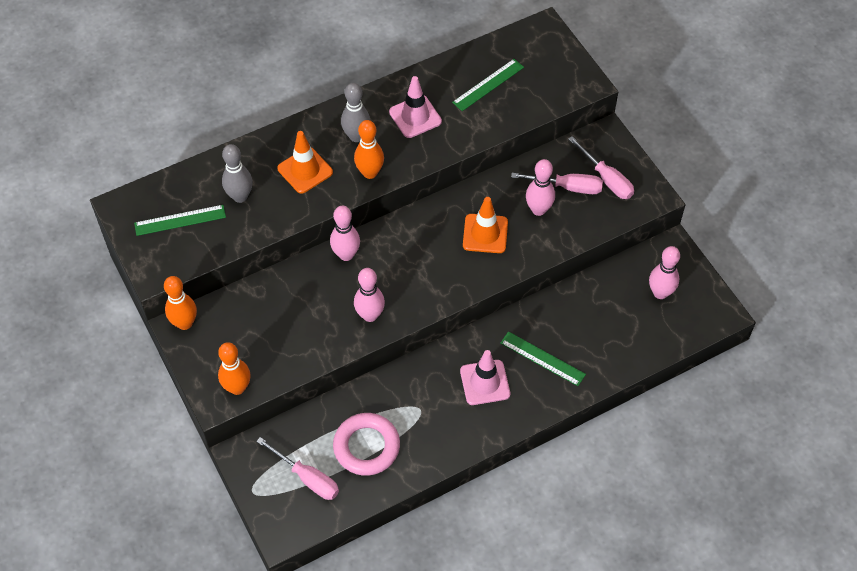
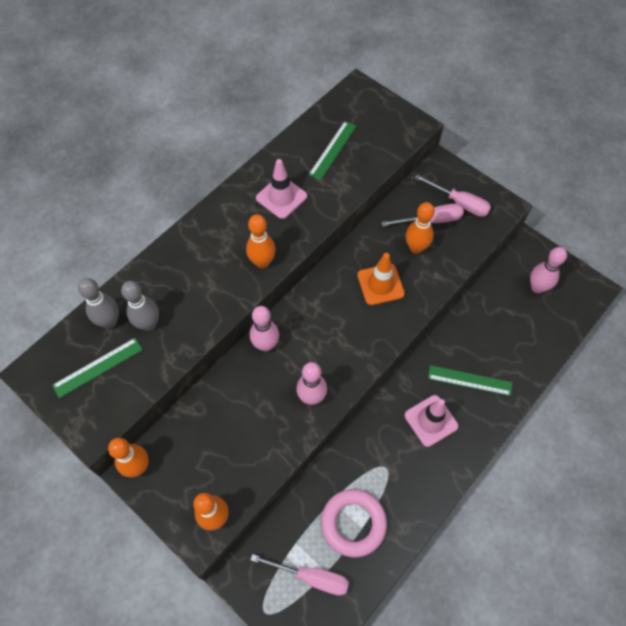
camera: 20 degrees left, 5 degrees up
orange traffic cone [277,131,333,194] -> none
grey bowling pin [341,83,370,142] -> grey bowling pin moved to [78,278,119,328]
pink bowling pin [526,159,555,216] -> orange bowling pin [406,202,435,254]

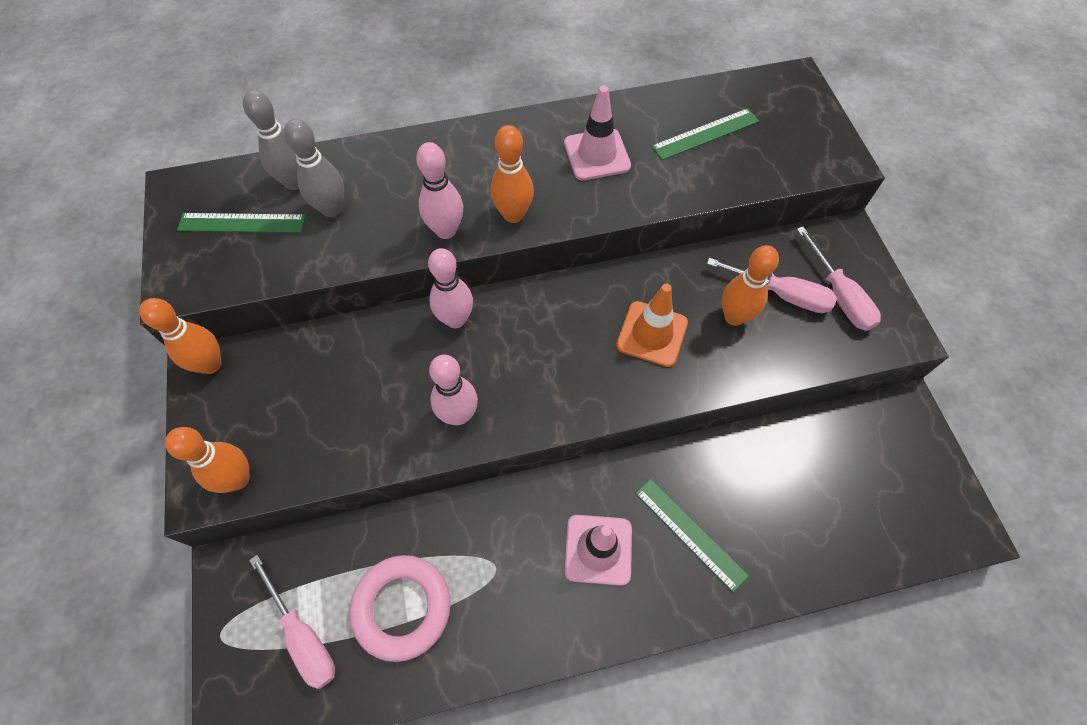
camera: 35 degrees right, 0 degrees up
pink bowling pin [530,247,567,293] -> pink bowling pin moved to [416,142,463,239]

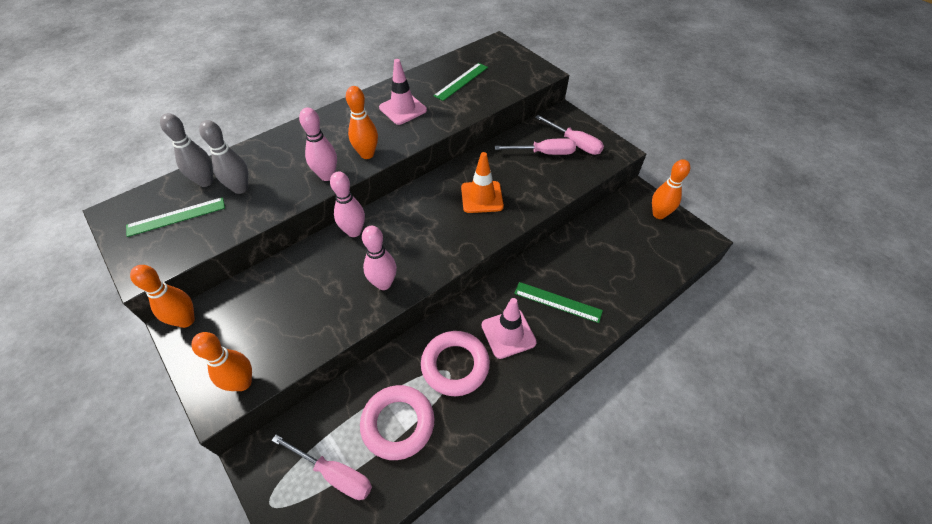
camera: 25 degrees left, 10 degrees down
orange bowling pin [722,245,779,326] -> orange bowling pin moved to [652,159,690,219]
none -> pink ring [421,331,490,396]

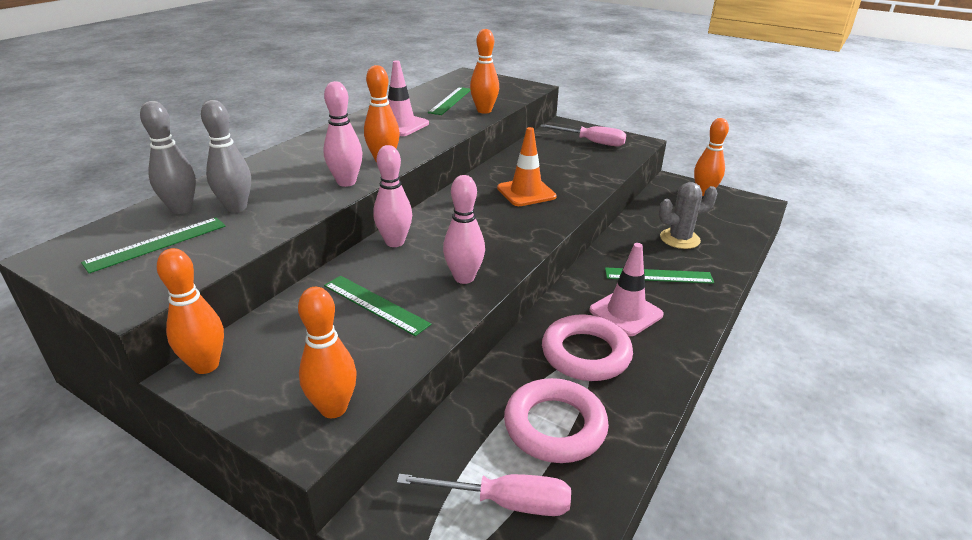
camera: 20 degrees left, 20 degrees down
pink screwdriver [495,138,576,155] -> none
none -> green ruler [324,276,431,336]
none -> orange bowling pin [470,29,499,114]
none -> grey cactus [659,182,717,249]

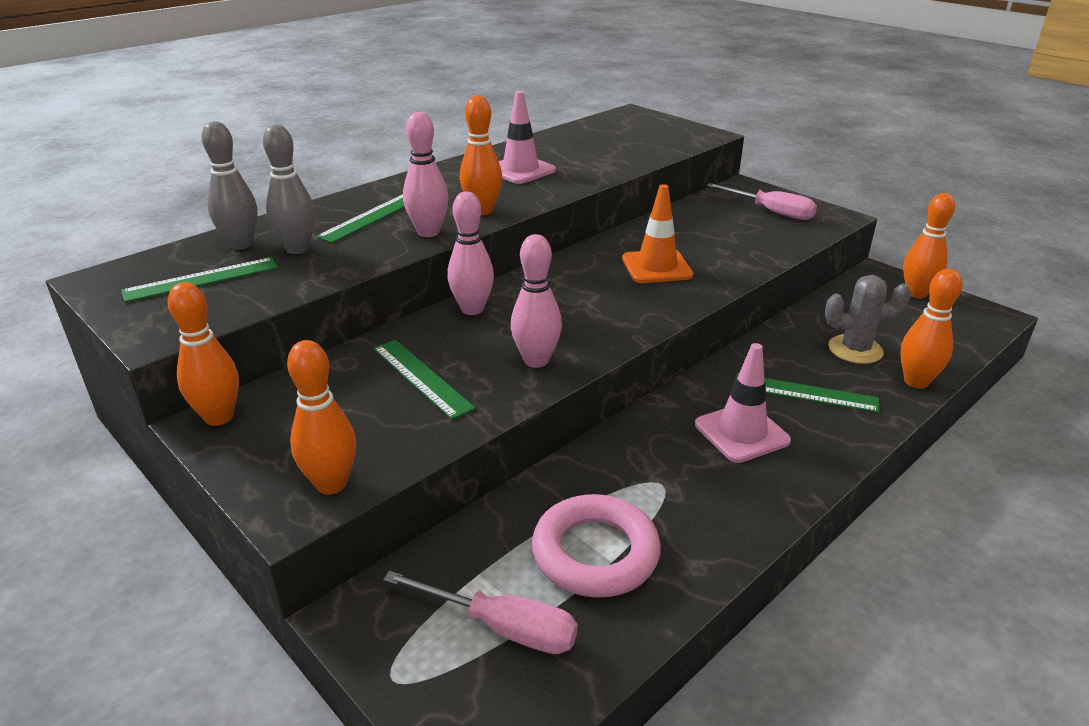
camera: 15 degrees right, 0 degrees up
green ruler [428,87,471,115] -> green ruler moved to [316,194,405,243]
orange bowling pin [470,29,499,114] -> orange bowling pin moved to [900,269,963,389]
pink ring [542,314,633,381] -> none

